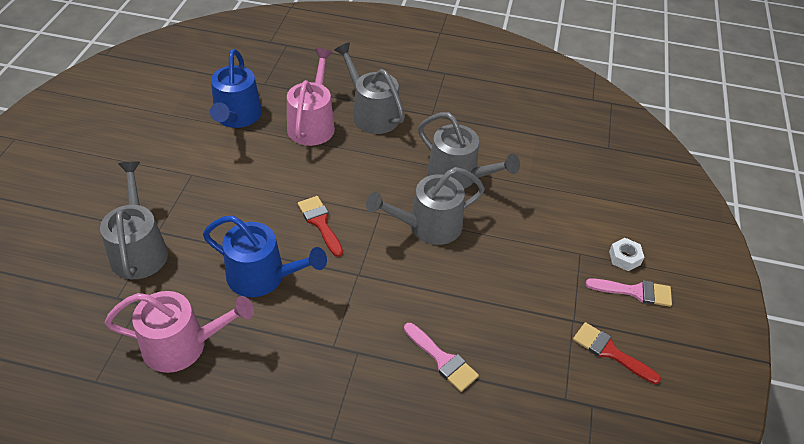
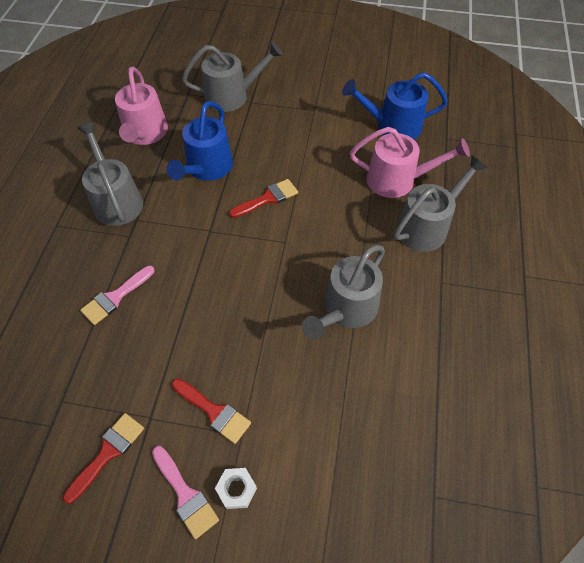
camera: 90 degrees right, 10 degrees up
grey watering can [366,167,485,245] -> grey watering can moved to [77,122,143,226]
pink brush [586,278,672,307] -> pink brush turned 45 degrees counterclockwise [152,446,219,539]
none -> red brush [172,379,251,444]

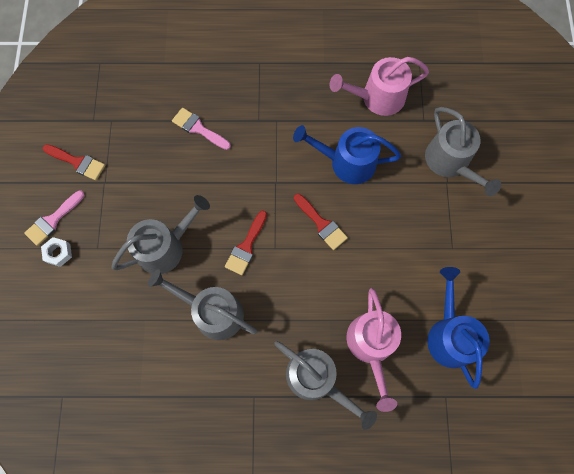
camera: 80 degrees right, 15 degrees up
grey watering can [77,122,143,226] -> grey watering can moved to [111,195,210,274]
red brush [172,379,251,444] -> red brush moved to [225,210,267,275]

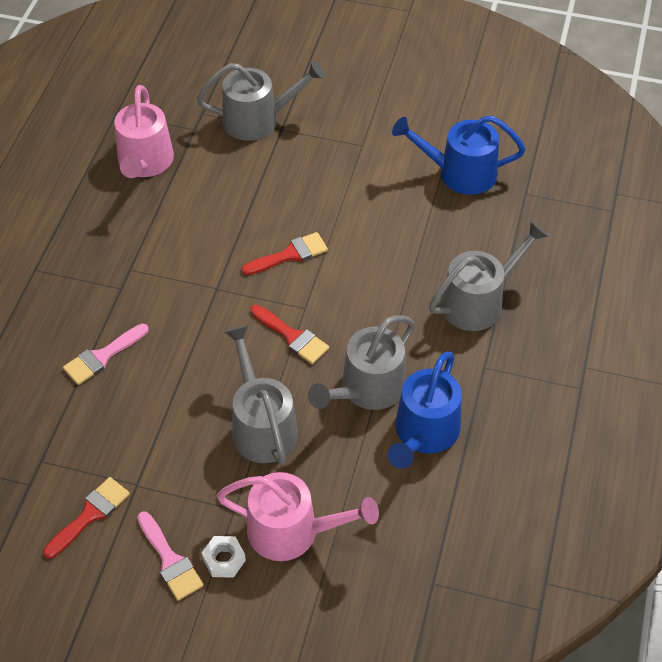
camera: 75 degrees left, 20 degrees down
blue watering can [293,125,401,184] -> blue watering can moved to [388,352,462,469]
pink watering can [347,288,401,412] -> pink watering can moved to [217,472,379,561]

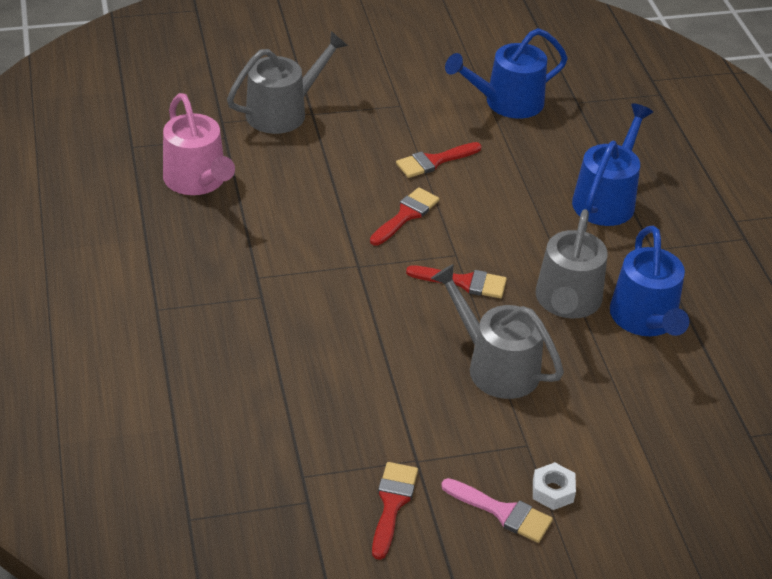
camera: 30 degrees left, 10 degrees down
pink brush [63,324,148,385] -> none
pink watering can [217,472,379,561] -> none
grey watering can [429,221,548,331] -> blue watering can [572,103,653,226]
none -> red brush [396,142,482,178]

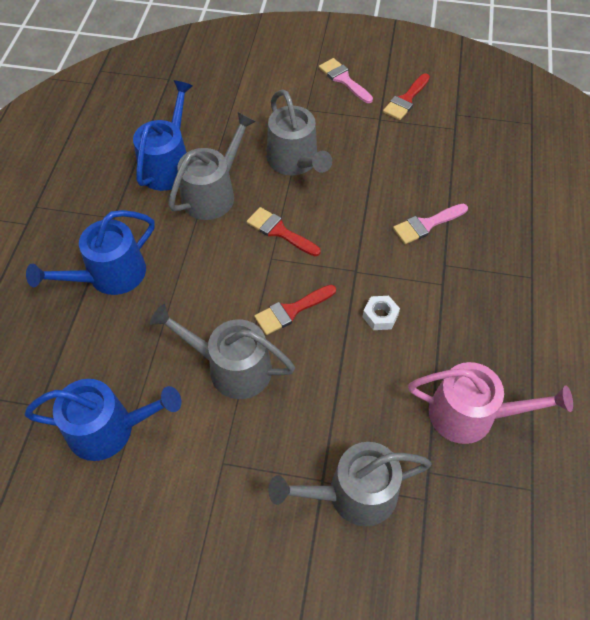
camera: 155 degrees left, 15 degrees up
pink watering can [163,93,235,195] -> pink watering can turned 105 degrees clockwise [408,362,573,444]
red brush [396,142,482,178] -> grey watering can [150,304,295,399]
white nut [533,462,576,510] -> white nut moved to [363,296,400,330]
none -> pink brush [393,204,468,244]

